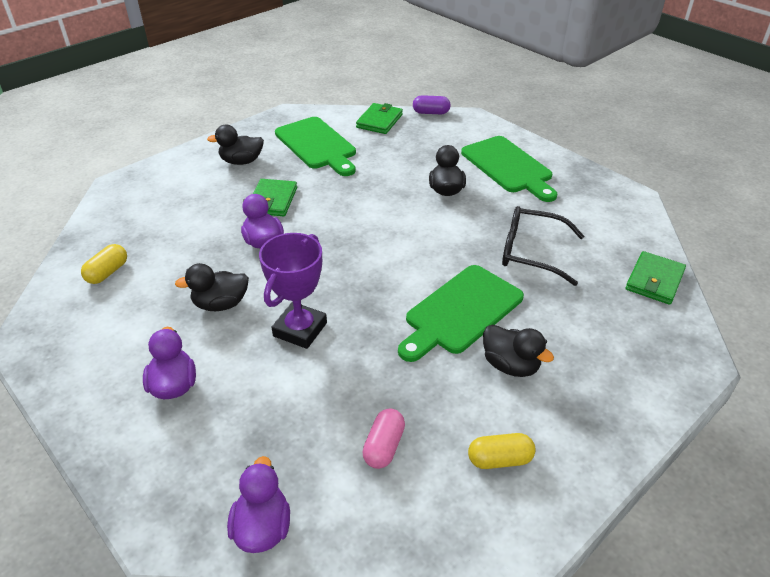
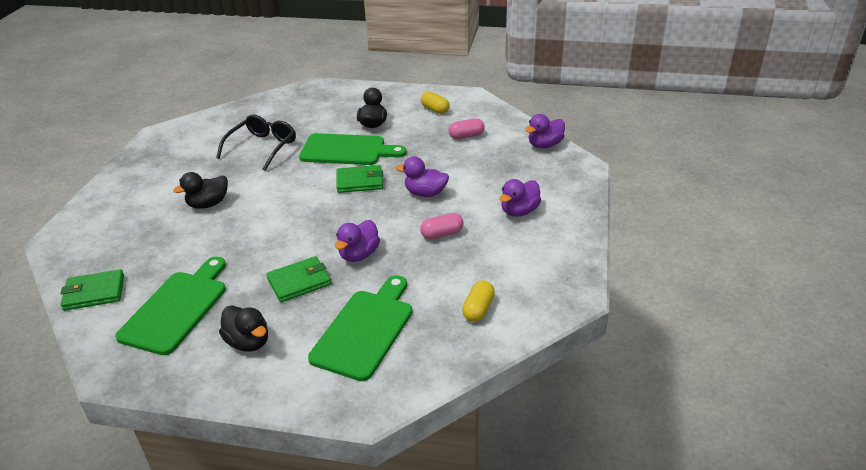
camera: 125 degrees left, 5 degrees down
yellow capsule [81,244,127,284] -> yellow capsule turned 60 degrees counterclockwise [462,280,495,322]
black duck [175,263,249,311] -> pink capsule [420,213,464,240]
purple trophy [259,233,327,349] -> purple duck [396,157,449,197]
purple capsule [413,95,451,114] -> none
green cutting board [461,136,557,202] -> green cutting board moved to [308,275,412,381]
black glasses [502,206,584,286] -> black glasses turned 135 degrees counterclockwise [216,115,296,171]
green wallet [626,251,686,305] -> green wallet moved to [337,165,383,193]

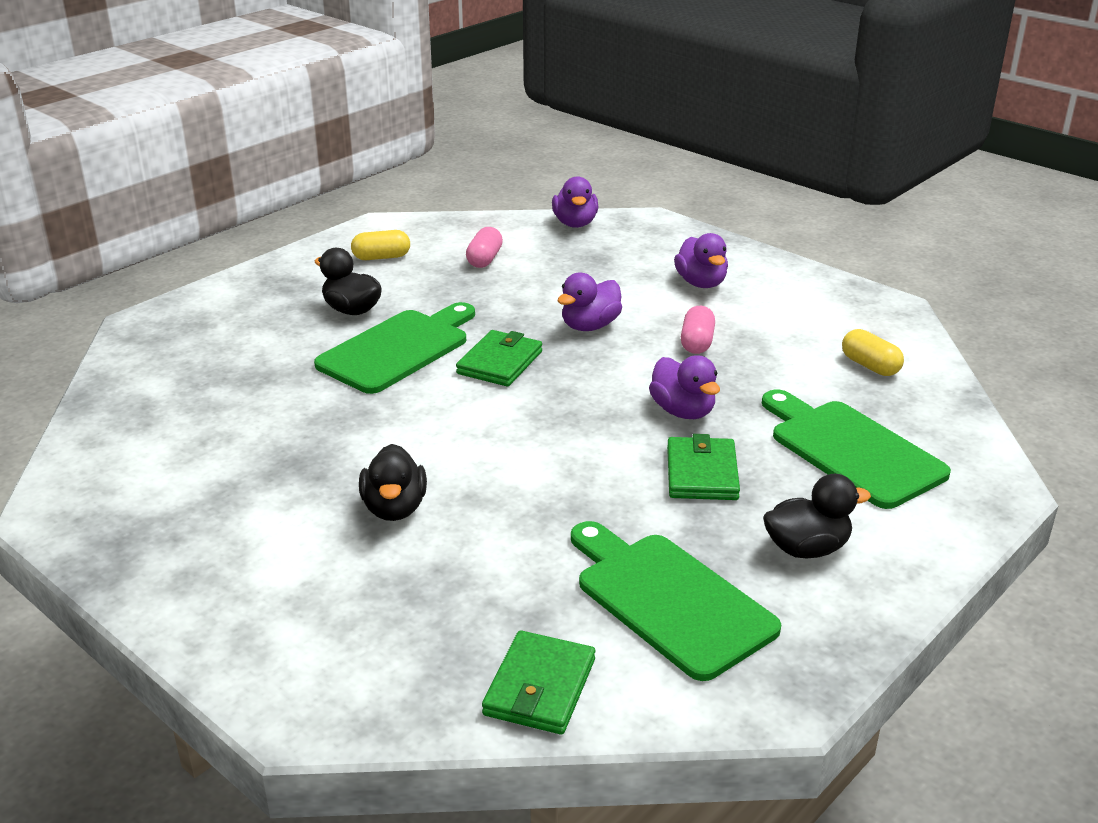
camera: 60 degrees left, 5 degrees down
black glasses [216,115,296,171] -> none

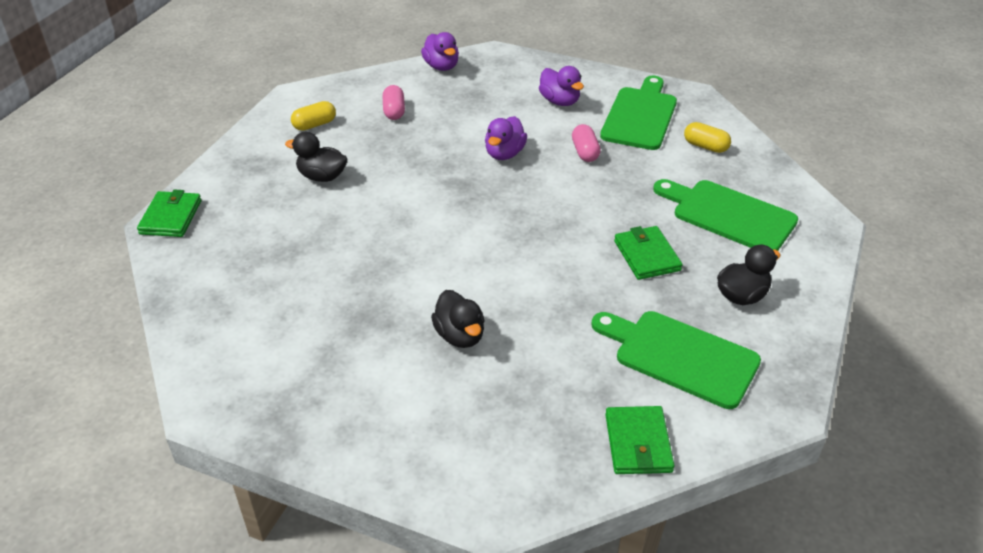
camera: 20 degrees left, 10 degrees up
green cutting board [314,302,475,394] -> green cutting board moved to [600,75,677,150]
green wallet [456,330,542,387] -> green wallet moved to [137,190,201,237]
purple duck [649,355,720,419] -> none

